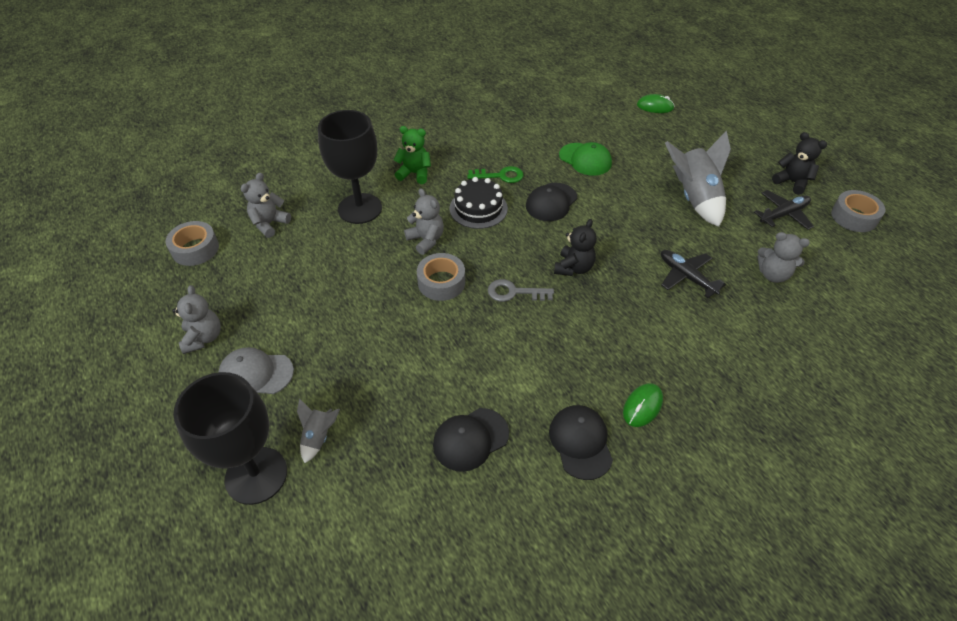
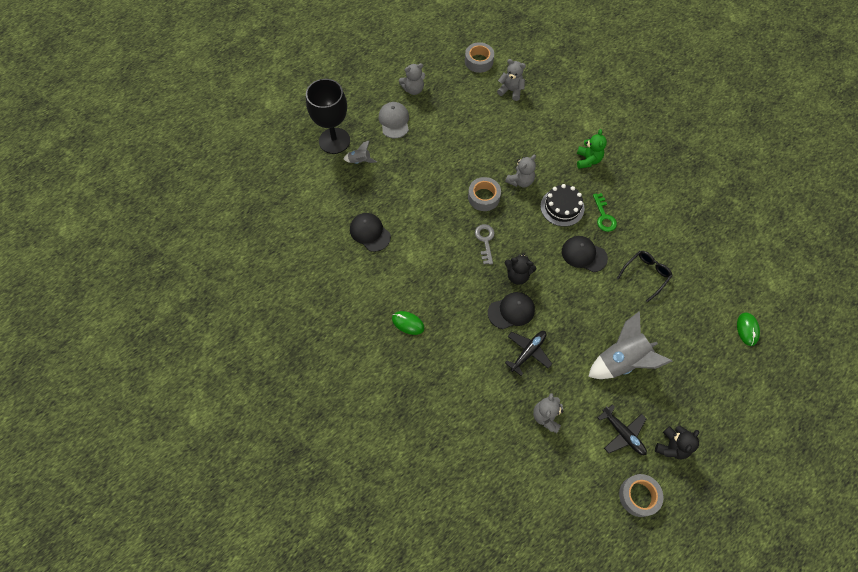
camera: 80 degrees right, 15 degrees up
black goblet [318,110,382,224] -> none
black cap [549,405,613,480] -> black cap moved to [488,292,535,329]
green cap [559,142,612,176] -> black glasses [617,251,672,302]

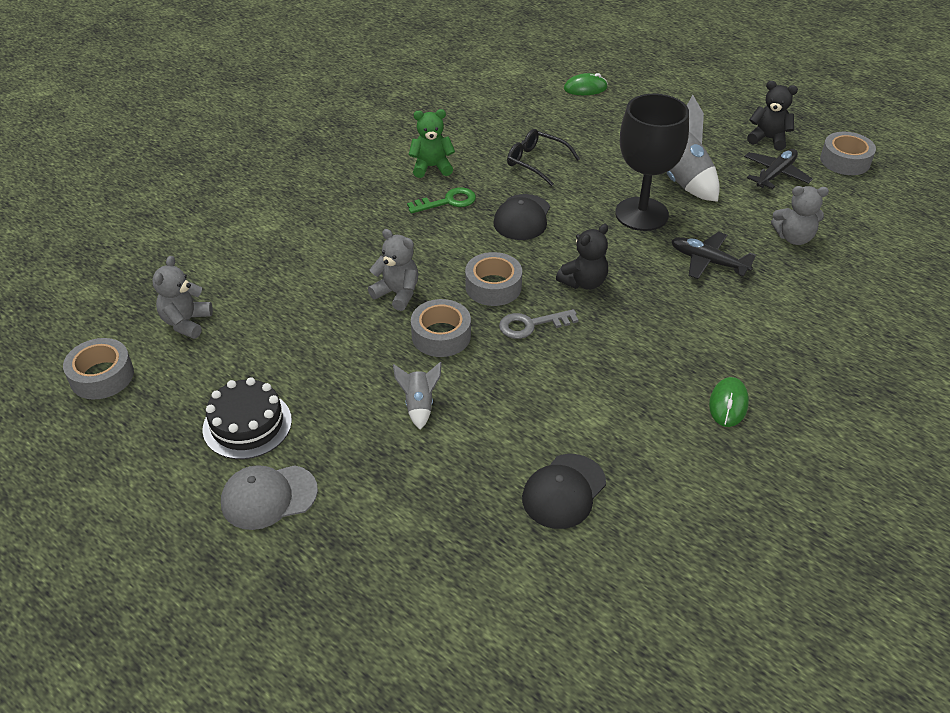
camera: 100 degrees left, 20 degrees down
black goblet [306,79,350,154] -> black goblet moved to [615,94,689,231]
grey rocket [344,140,377,164] -> grey rocket moved to [393,362,442,430]
grey teddy bear [399,63,426,95] -> none
black cap [488,292,535,329] -> none
black teddy bear [505,253,537,285] -> black teddy bear turned 45 degrees clockwise [556,224,608,290]
black cake [540,184,585,227] -> black cake moved to [203,377,292,459]
green teddy bear [577,129,607,169] -> green teddy bear moved to [409,109,455,178]
none -> grey tape [465,252,522,306]

